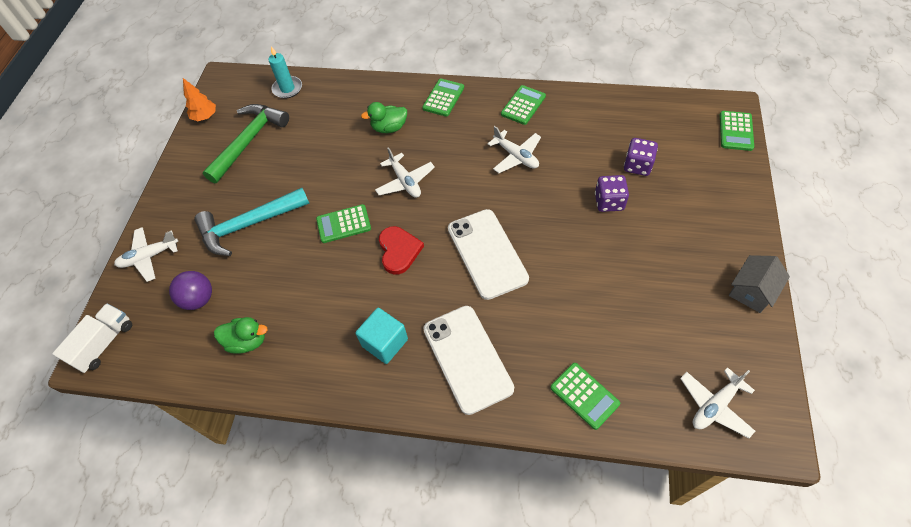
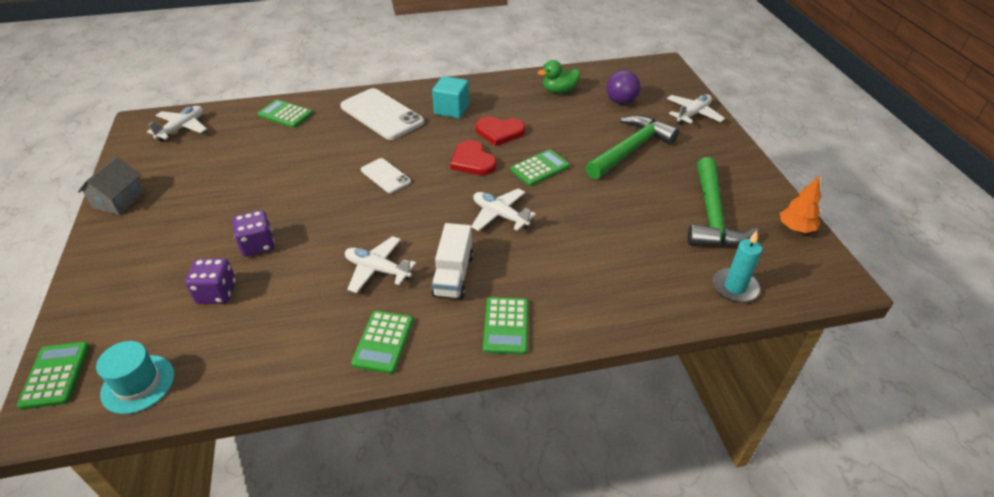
camera: 155 degrees right, 15 degrees down
white truck [52,303,132,373] -> white truck moved to [431,223,473,299]
turquoise hammer [194,188,310,256] -> green hammer [585,115,679,180]
green duck [361,102,407,133] -> none
white phone [448,209,529,300] -> white phone [361,158,411,193], size x0.54
none -> turquoise hat [96,341,174,414]
none -> red heart [476,117,525,146]

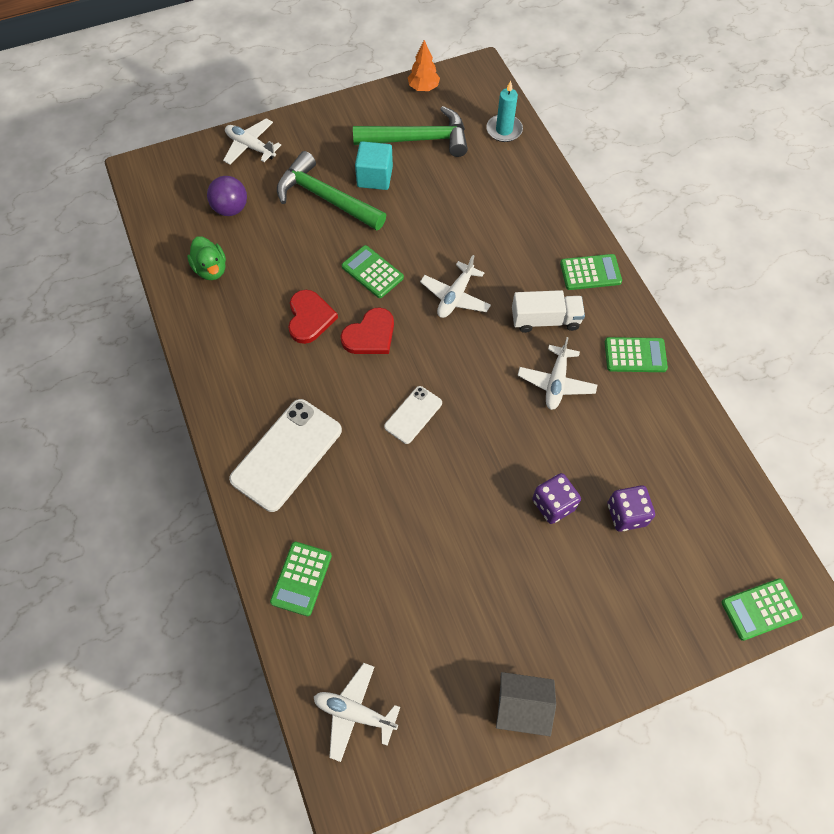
camera: 100 degrees left, 20 degrees up
turquoise hat [96,341,174,414] -> none
turquoise cube [432,76,469,118] -> turquoise cube moved to [355,141,393,190]

